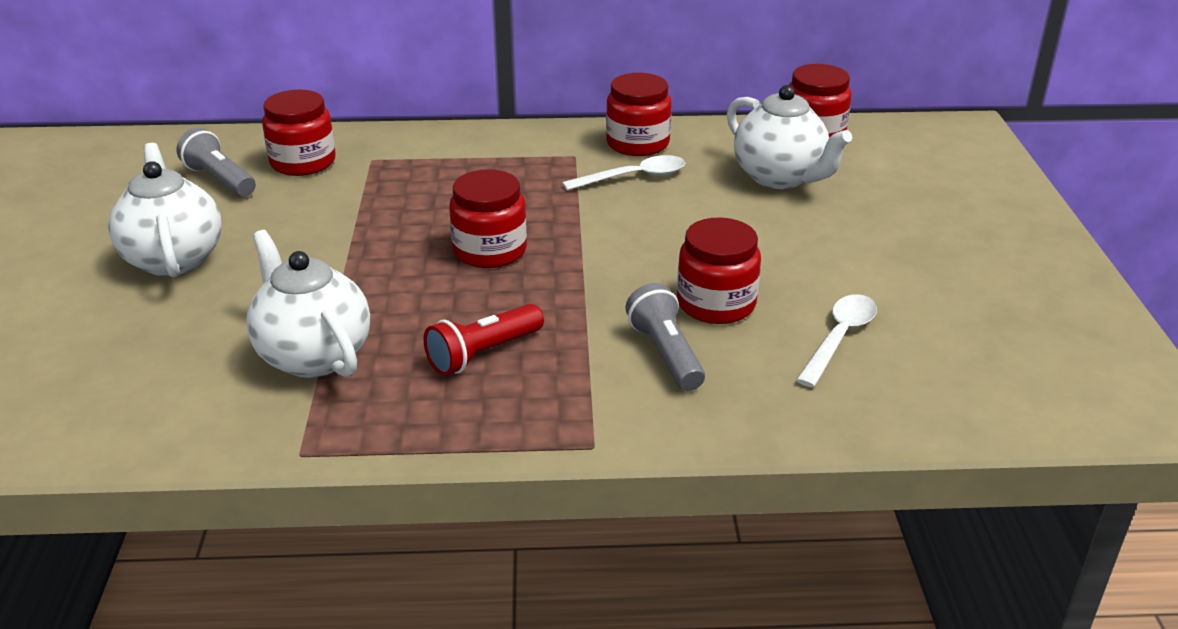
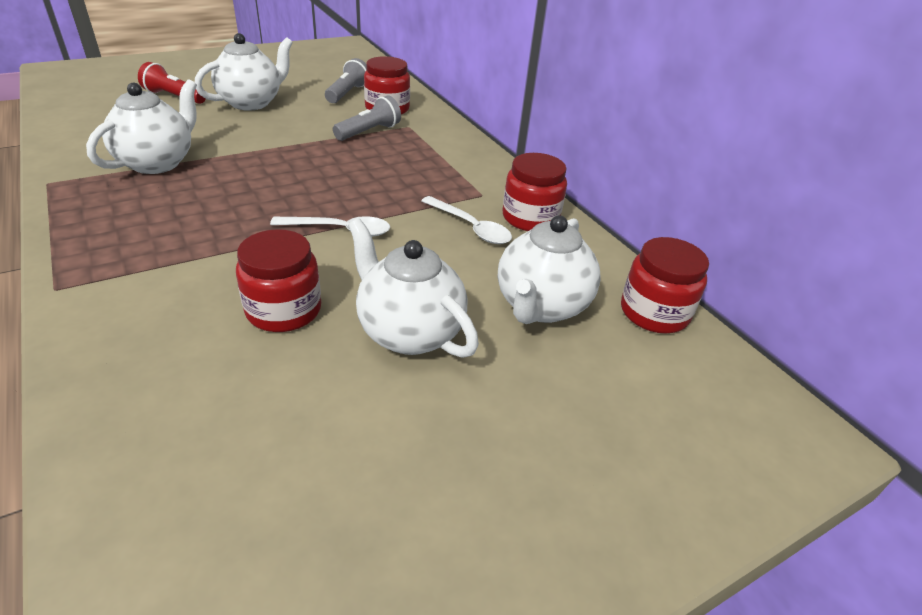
camera: 60 degrees right, 5 degrees up
red flashlight [423,304,544,376] -> red flashlight moved to [138,62,206,104]
red jar [449,169,527,268] -> none
grey flashlight [625,283,705,391] -> grey flashlight moved to [333,95,401,141]
white spoon [796,294,877,387] -> white spoon moved to [270,216,390,237]
none -> white teapot [348,219,479,358]

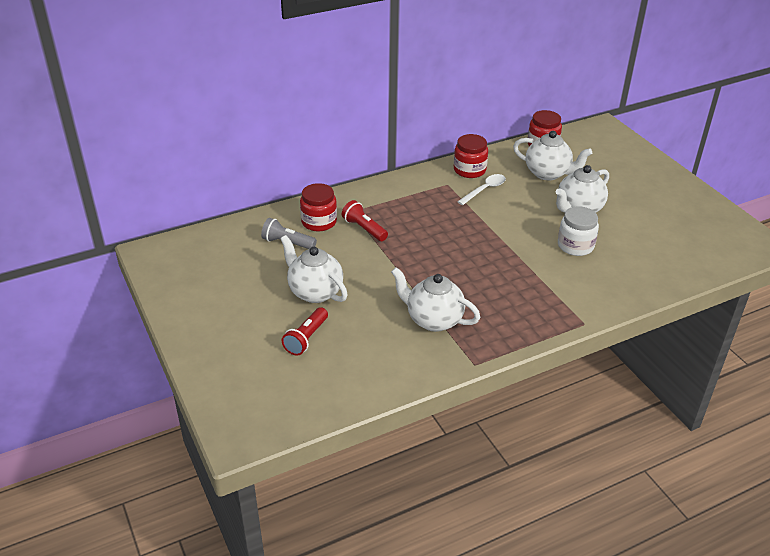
camera: 85 degrees left, 0 degrees up
red jar [236,229,321,332] -> white jar [558,206,599,256]
white spoon [270,216,390,237] -> none
grey flashlight [333,95,401,141] -> red flashlight [342,200,388,241]

